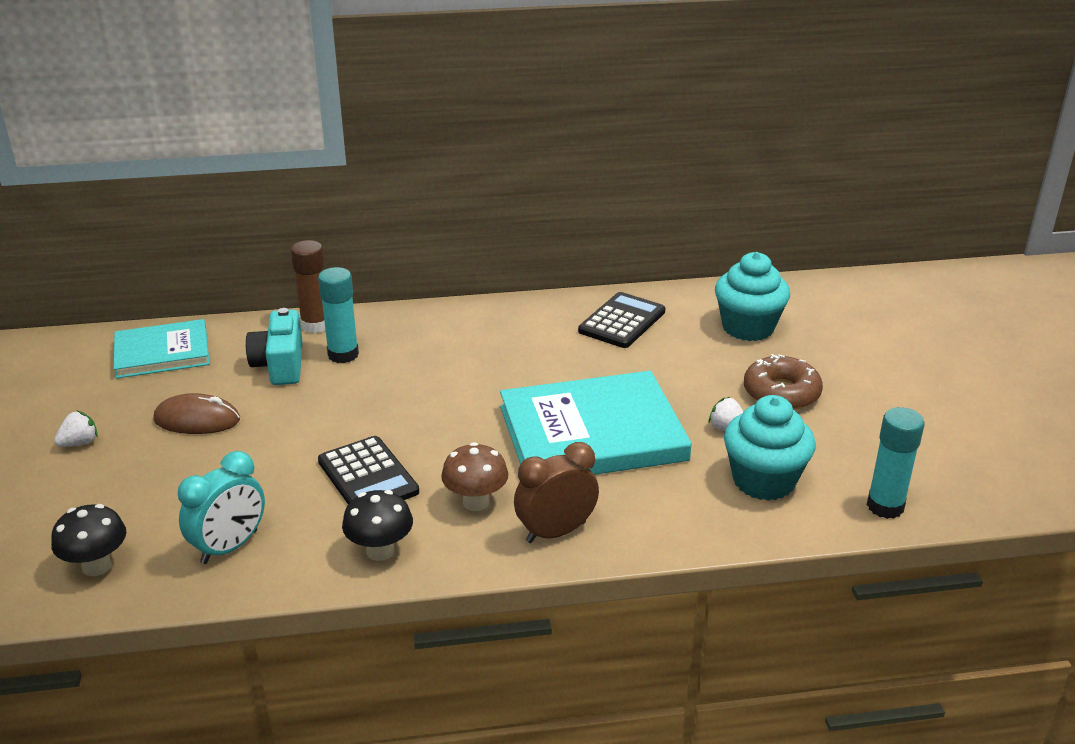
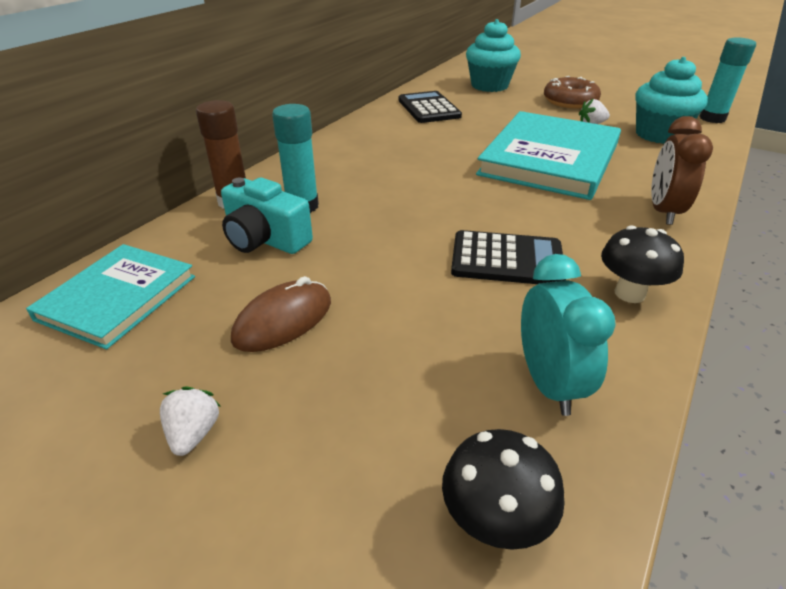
camera: 50 degrees left, 5 degrees up
brown mushroom [441,442,508,511] -> none

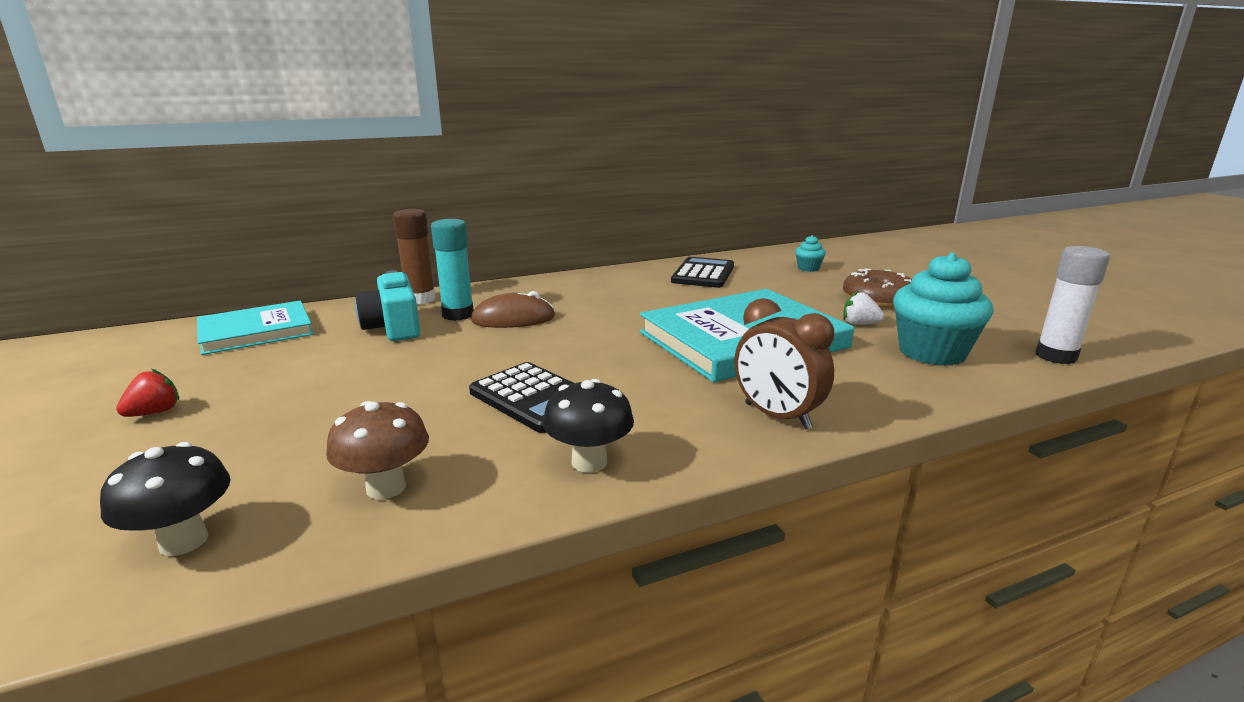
camera: 35 degrees right, 15 degrees down
white strawberry [160,386,221,456] -> red strawberry [116,369,179,417]
brown mouse [231,276,331,352] -> brown mouse moved to [471,291,555,328]
turquoise cupcake [466,19,521,92] -> turquoise cupcake [795,235,826,272], size x0.46
turquoise clock [521,254,616,416] -> brown mushroom [326,401,429,500]
brown clock [651,116,713,225] -> brown clock turned 90 degrees counterclockwise [734,298,834,430]
turquoise glue stick [699,37,756,123] -> white glue stick [1036,246,1110,364]

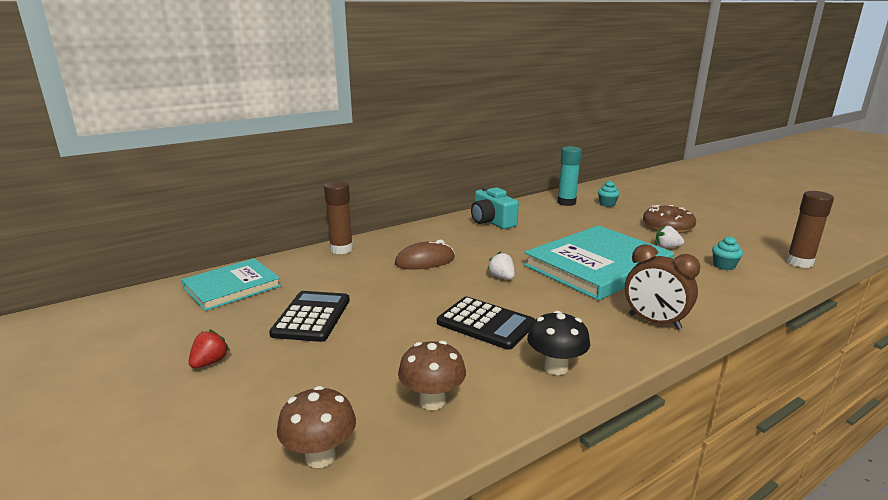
camera: 10 degrees left, 0 degrees up
black mushroom [100,442,231,556] -> brown mushroom [277,386,356,468]
turquoise camera [355,270,420,341] -> turquoise camera moved to [471,187,519,229]
turquoise glue stick [431,219,474,321] -> turquoise glue stick moved to [557,146,582,206]
black calculator [671,257,734,288] -> black calculator moved to [269,291,350,342]
turquoise cupcake [893,252,994,366] -> turquoise cupcake [712,236,743,270], size x0.46
white glue stick [1036,246,1110,364] -> brown glue stick [786,191,834,268]
none -> white strawberry [487,252,515,280]

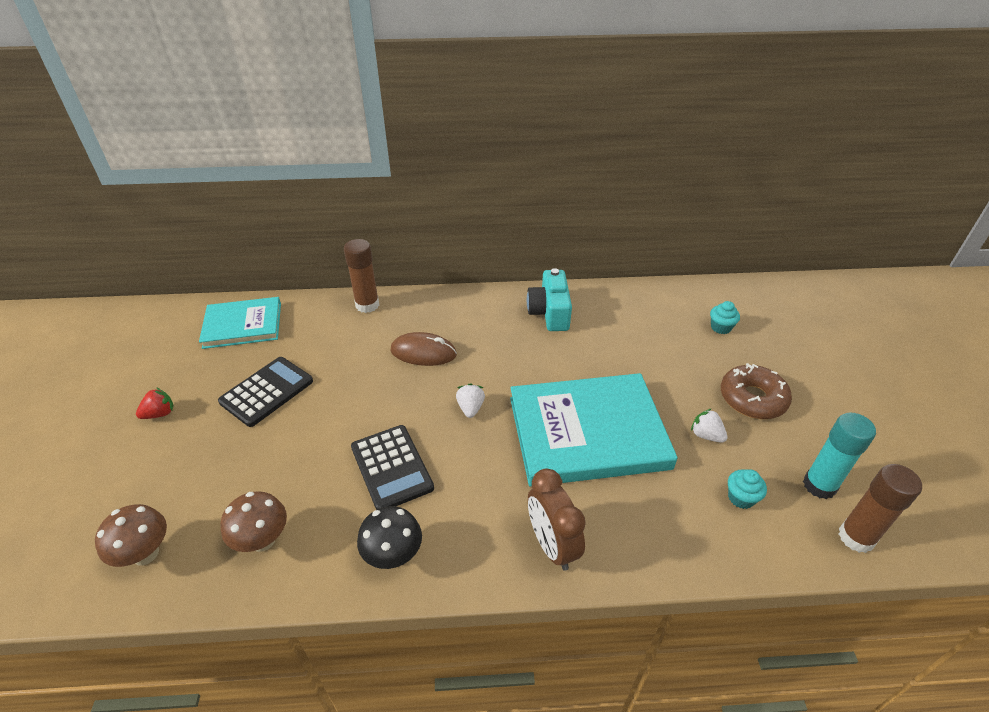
camera: 30 degrees right, 20 degrees up
turquoise glue stick [557,146,582,206] -> turquoise glue stick moved to [803,412,876,499]

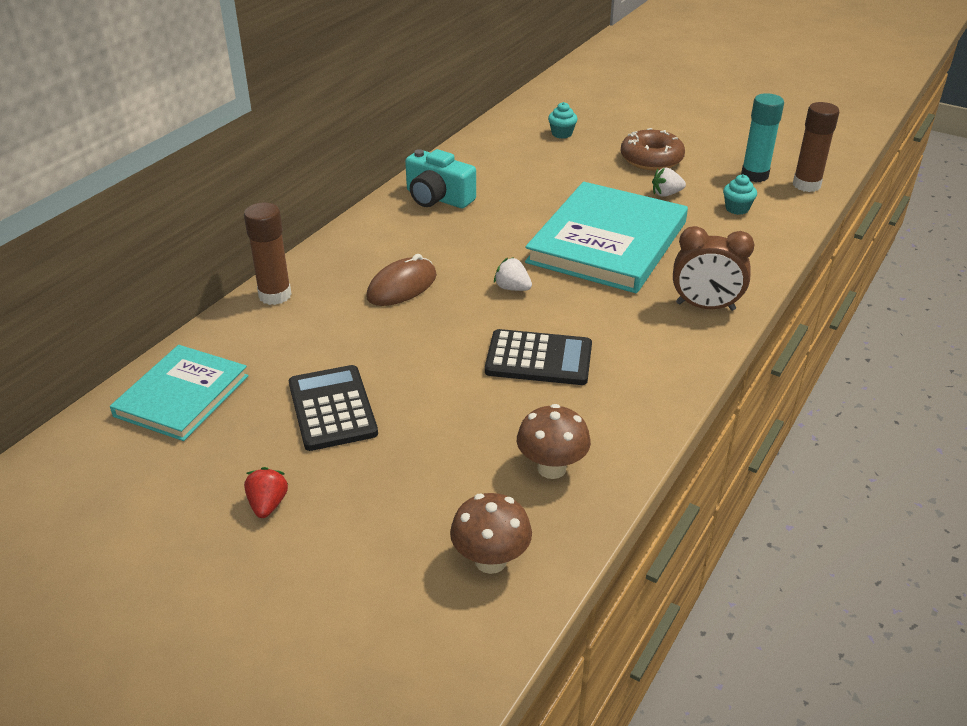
camera: 55 degrees left, 5 degrees down
black mushroom [357,506,422,569] -> none

